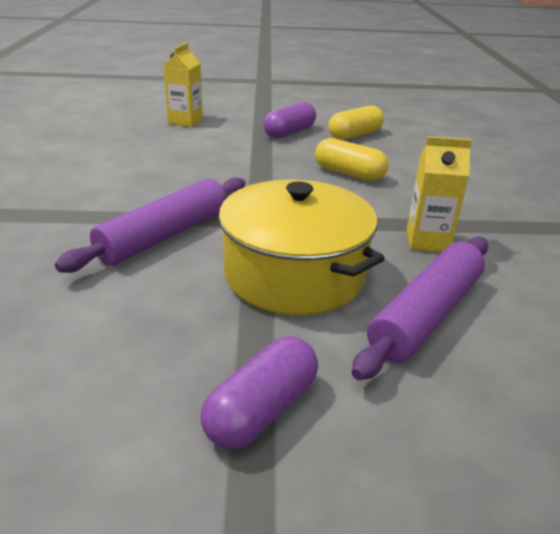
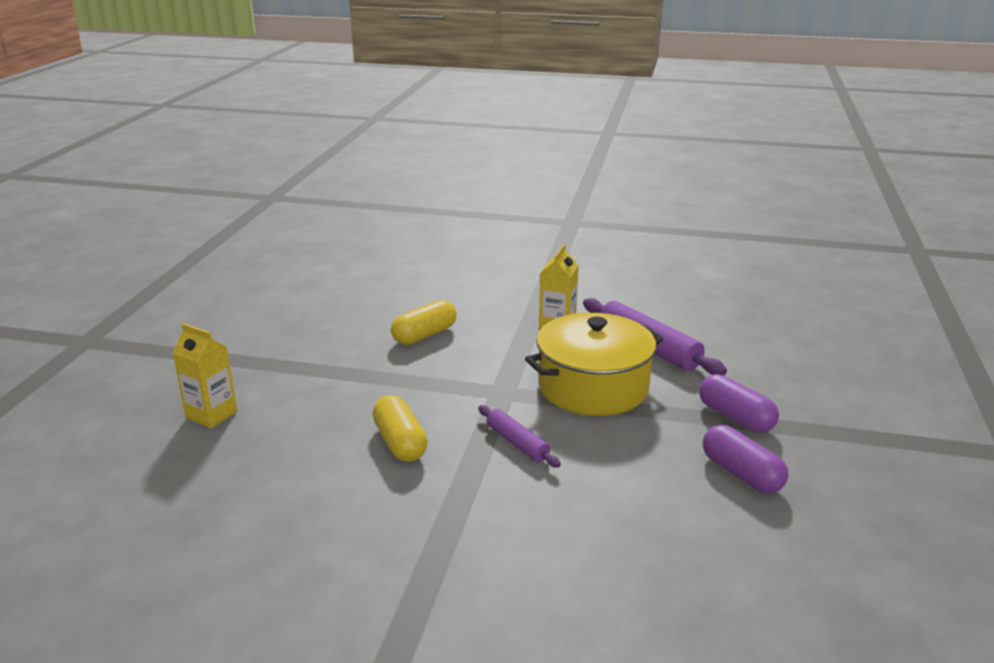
camera: 75 degrees left, 5 degrees down
purple rolling pin [55,177,246,273] -> purple rolling pin [478,405,561,468], size x0.57
purple capsule [263,102,316,139] -> purple capsule moved to [703,425,788,493]
yellow capsule [328,105,384,140] -> yellow capsule moved to [373,395,428,462]

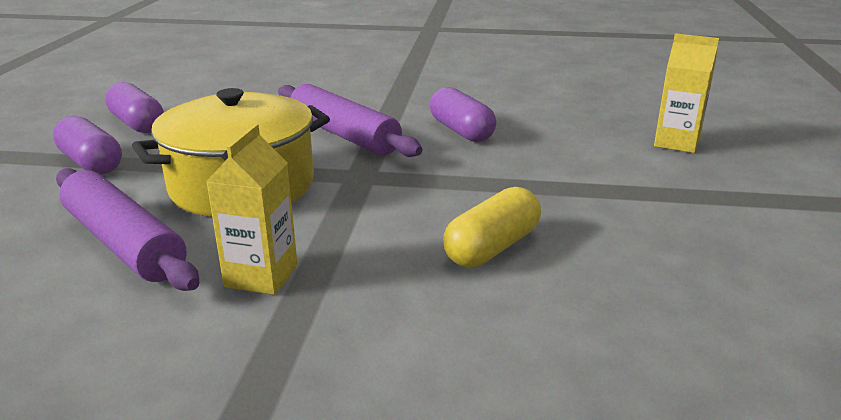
camera: 175 degrees right, 0 degrees up
yellow capsule [373,395,428,462] -> purple capsule [430,87,496,142]
purple rolling pin [478,405,561,468] -> purple rolling pin [278,84,422,157], size x1.76

